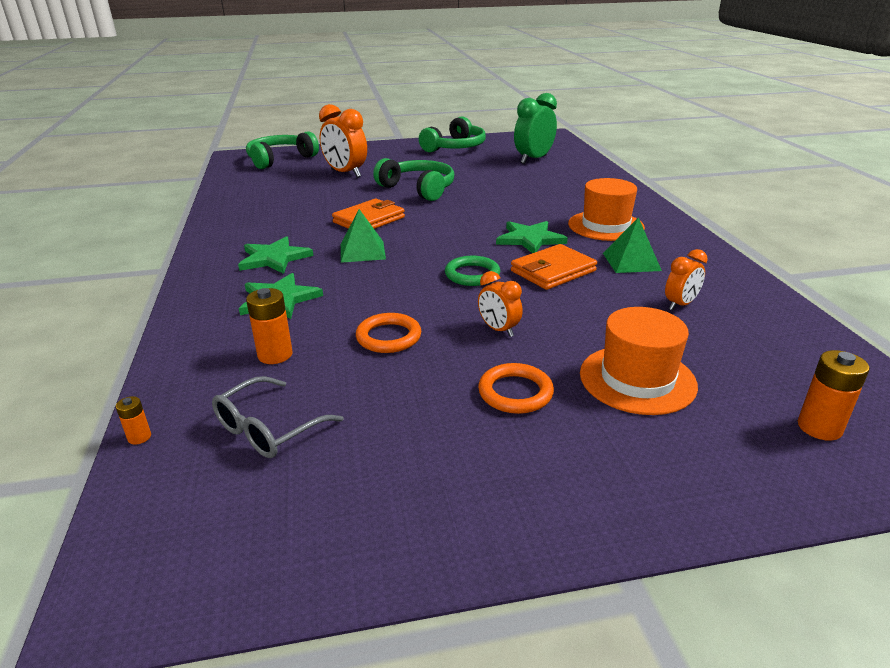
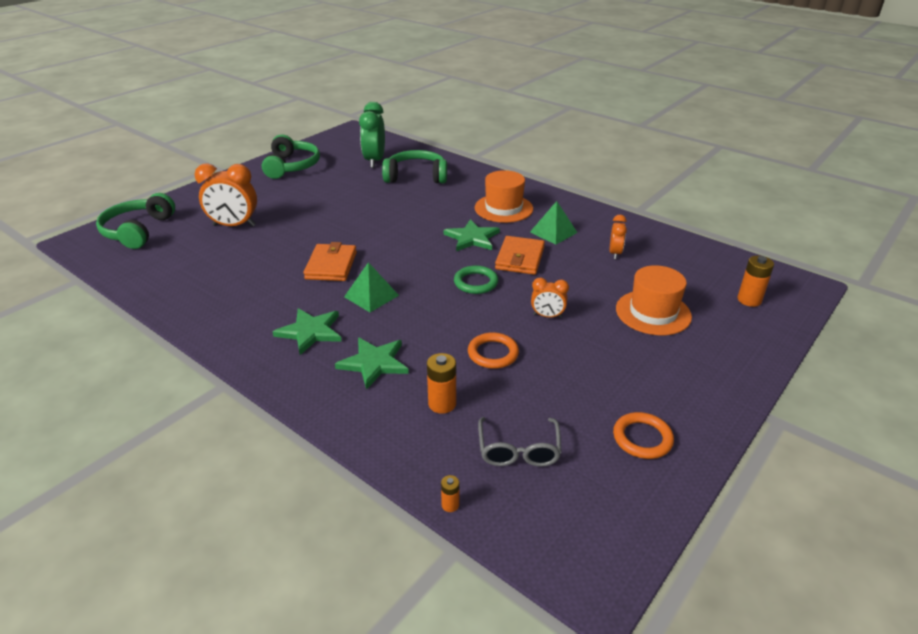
camera: 40 degrees left, 5 degrees up
green headphones [373,158,454,201] -> green headphones moved to [382,150,447,183]
orange ring [478,363,554,414] -> orange ring moved to [613,412,674,459]

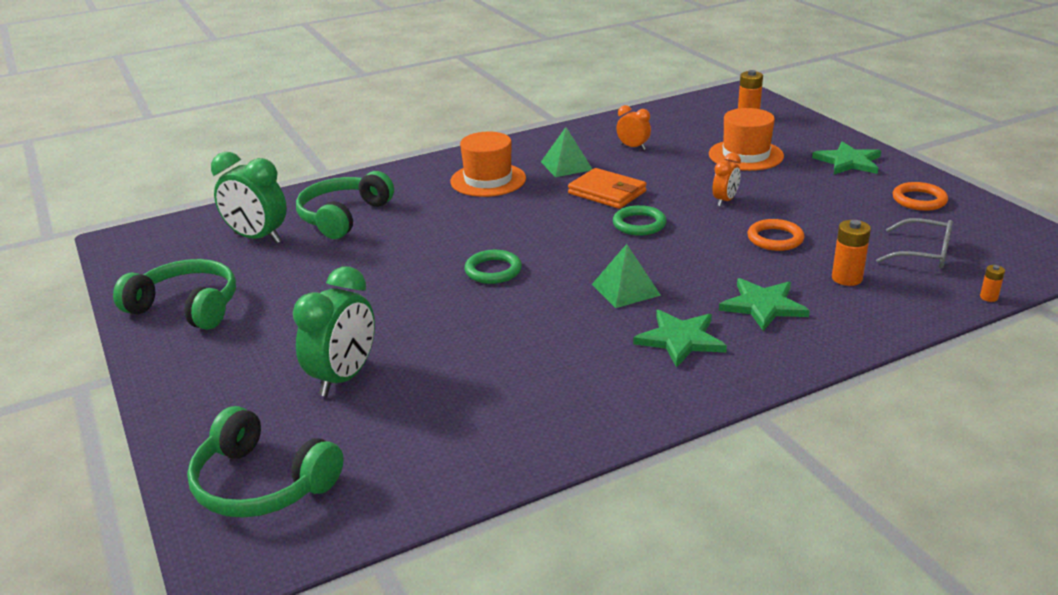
camera: 65 degrees left, 5 degrees down
orange clock [194,163,257,227] -> green clock [293,267,375,397]
orange wallet [304,242,357,281] -> none
green star [444,219,500,251] -> green star moved to [812,141,881,174]
none -> green ring [464,250,522,284]

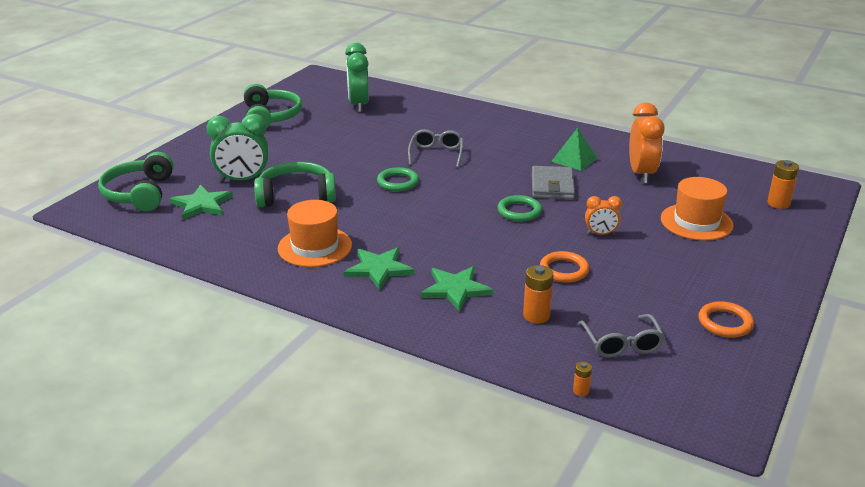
camera: 55 degrees right, 0 degrees up
green headphones [296,171,394,239] -> green headphones moved to [254,162,336,207]
orange hat [450,132,526,197] -> orange hat moved to [278,200,352,267]
orange wallet [568,168,647,209] -> grey wallet [532,166,575,199]
green pyramid [592,244,661,308] -> none
orange clock [616,105,651,150] -> orange clock [629,102,665,183], size x1.82
green star [812,141,881,174] -> green star moved to [170,185,233,220]
none -> grey glasses [408,129,463,167]

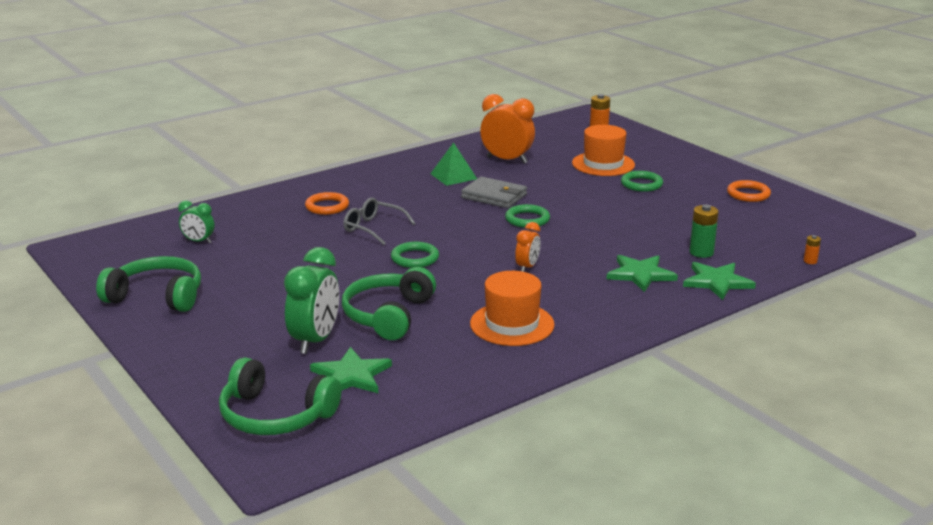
camera: 65 degrees left, 5 degrees down
green star [344,247,414,290] -> green star moved to [683,262,756,300]
green clock [345,43,369,112] -> green clock [178,200,215,243], size x0.55
orange battery [523,265,554,323] -> green battery [690,204,719,258]
orange ring [540,251,589,283] -> orange ring moved to [305,192,349,215]
grey glasses [578,314,665,358] -> none
orange clock [585,196,622,235] -> orange clock moved to [515,222,541,272]
none -> green ring [621,171,663,192]

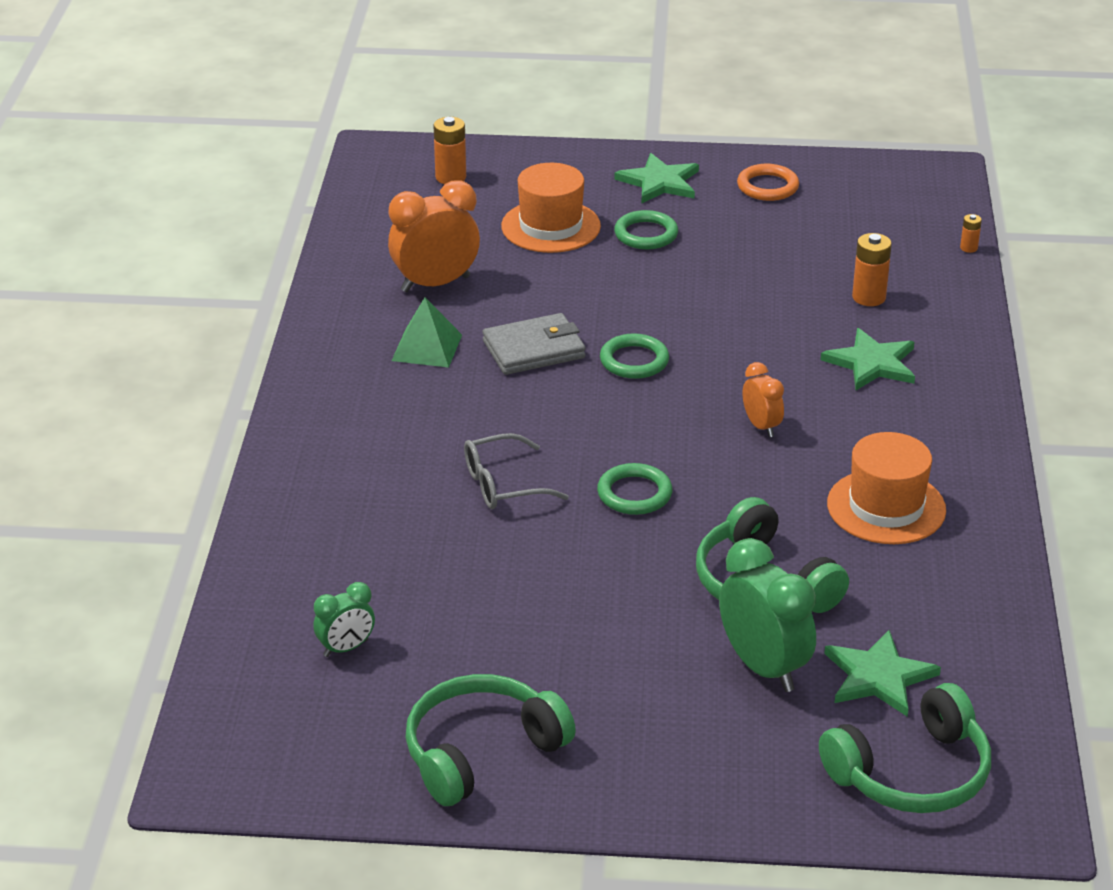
camera: 50 degrees left, 10 degrees up
orange ring [305,192,349,215] -> none
green star [683,262,756,300] -> green star moved to [614,153,699,204]
green battery [690,204,719,258] -> orange battery [852,233,892,306]

